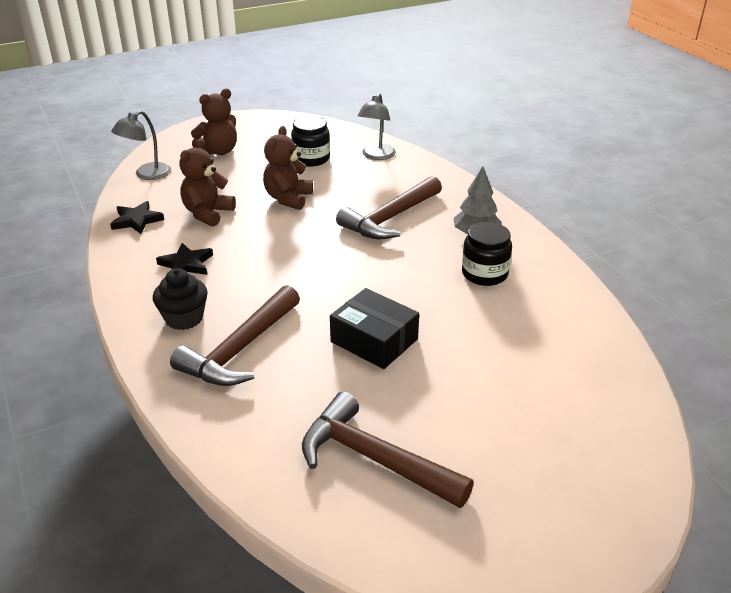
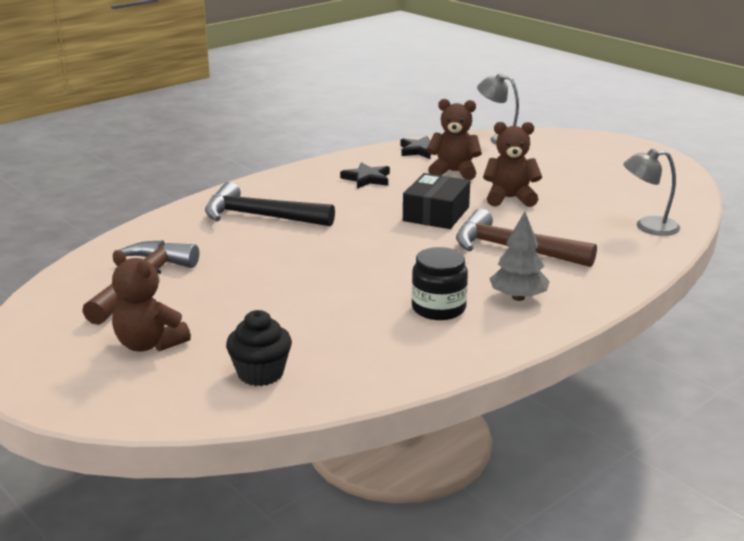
camera: 75 degrees right, 10 degrees down
black cupcake [153,268,208,330] -> black cupcake moved to [226,310,292,386]
brown hammer [170,285,300,386] -> black hammer [205,182,335,226]
brown teddy bear [191,89,237,155] -> brown teddy bear moved to [112,250,191,352]
black jar [291,116,330,167] -> none
black box [330,288,419,369] -> black box moved to [403,173,470,229]

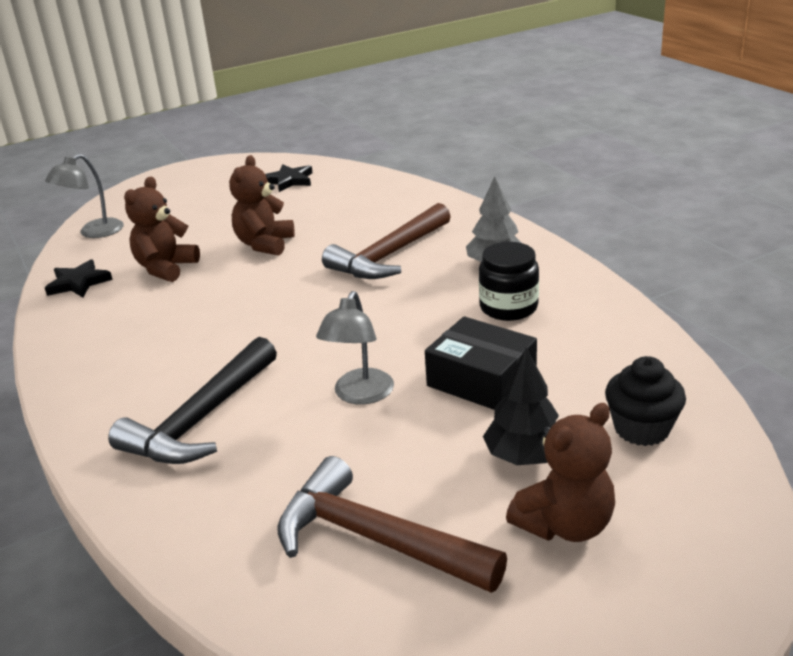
camera: 75 degrees left, 5 degrees up
black star [340,162,390,189] -> black star moved to [265,164,313,192]
black box [403,173,470,229] -> black box moved to [425,316,537,410]
grey lamp [623,148,680,236] -> grey lamp moved to [316,291,394,405]
none -> black tree [483,347,559,465]

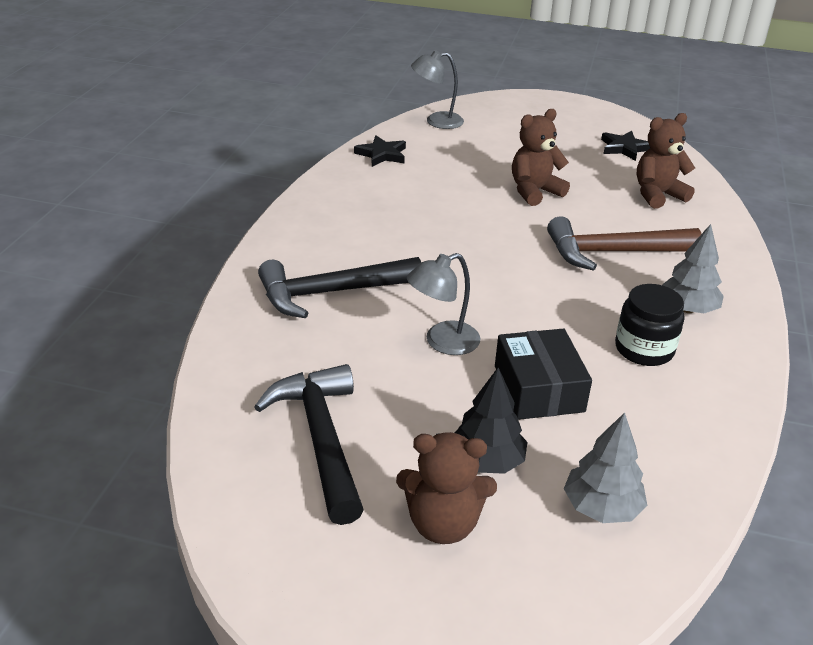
camera: 40 degrees right, 5 degrees up
brown teddy bear [124,177,200,282] -> brown teddy bear moved to [637,113,695,209]
brown hammer [277,456,507,593] -> black hammer [254,364,364,525]
black cupcake [605,356,686,446] -> grey tree [564,412,647,523]

